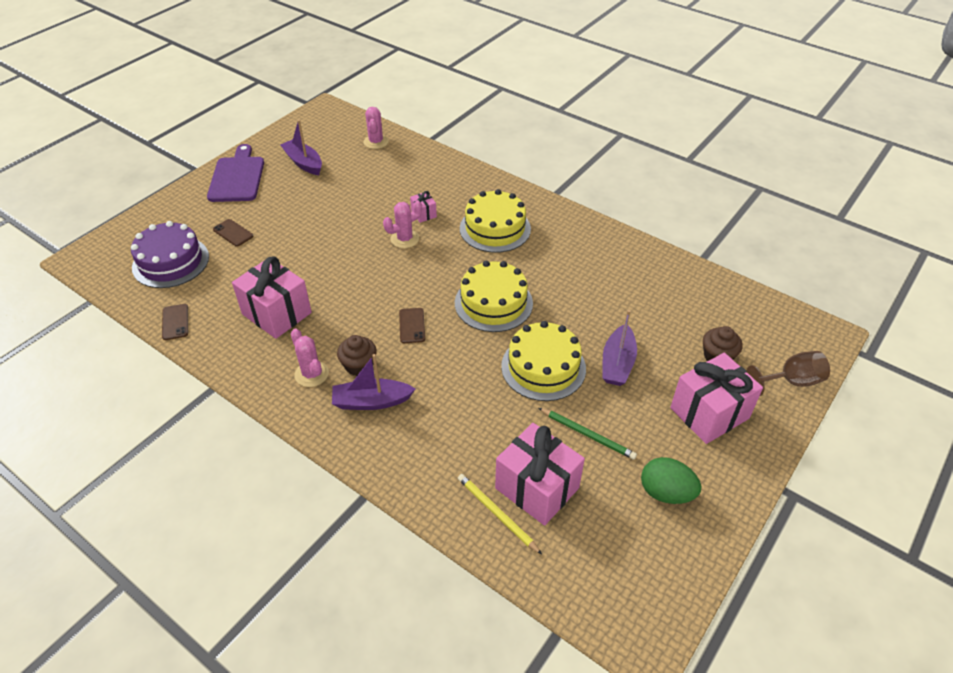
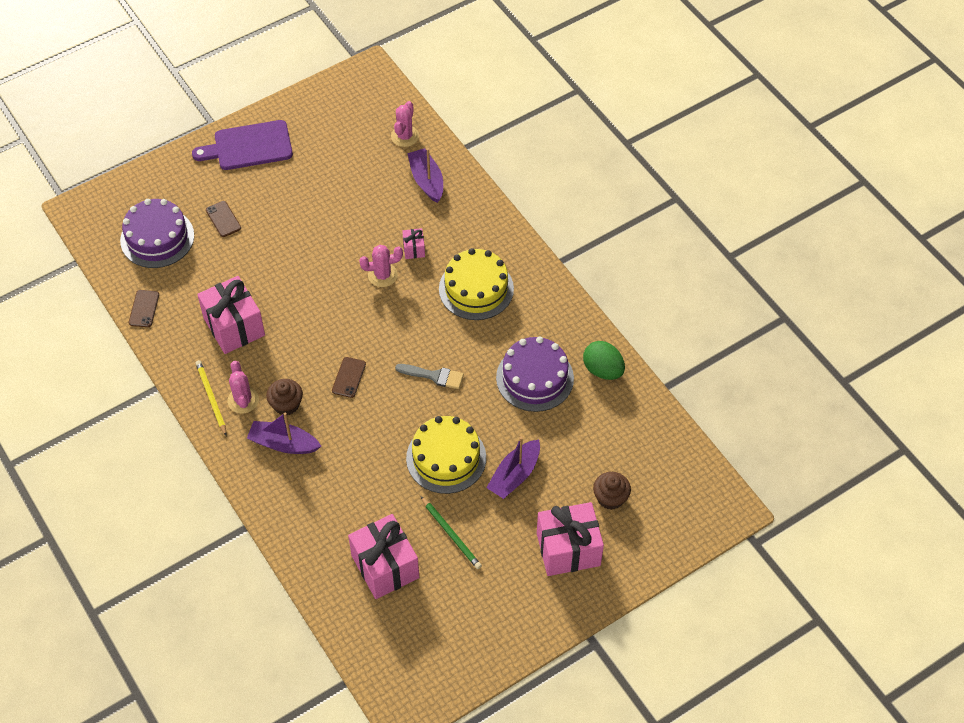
camera: 20 degrees right, 10 degrees up
purple cutting board [207,144,264,202] -> purple cutting board turned 120 degrees counterclockwise [192,120,293,170]
purple boat [280,120,322,175] -> purple boat moved to [407,148,443,203]
yellow cake [455,261,533,332] -> grey brush [395,364,464,389]
yellow pencil [458,474,542,554] -> yellow pencil moved to [196,360,226,436]
green egg [641,457,701,504] -> green egg moved to [583,341,625,380]
brown goblet [746,351,830,396] -> none
none -> purple cake [496,336,574,412]

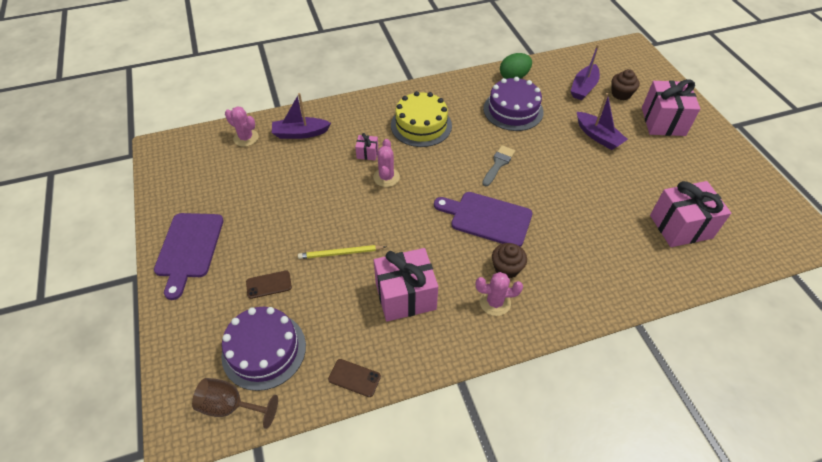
camera: 75 degrees left, 5 degrees down
yellow pencil [196,360,226,436] -> yellow pencil moved to [298,245,386,259]
purple boat [247,412,321,454] -> purple boat moved to [571,45,600,100]
brown phone [332,357,366,398] -> purple cutting board [434,192,532,247]
yellow cake [406,416,486,494] -> none
green pencil [421,497,482,569] -> none
none -> brown goblet [192,378,278,429]

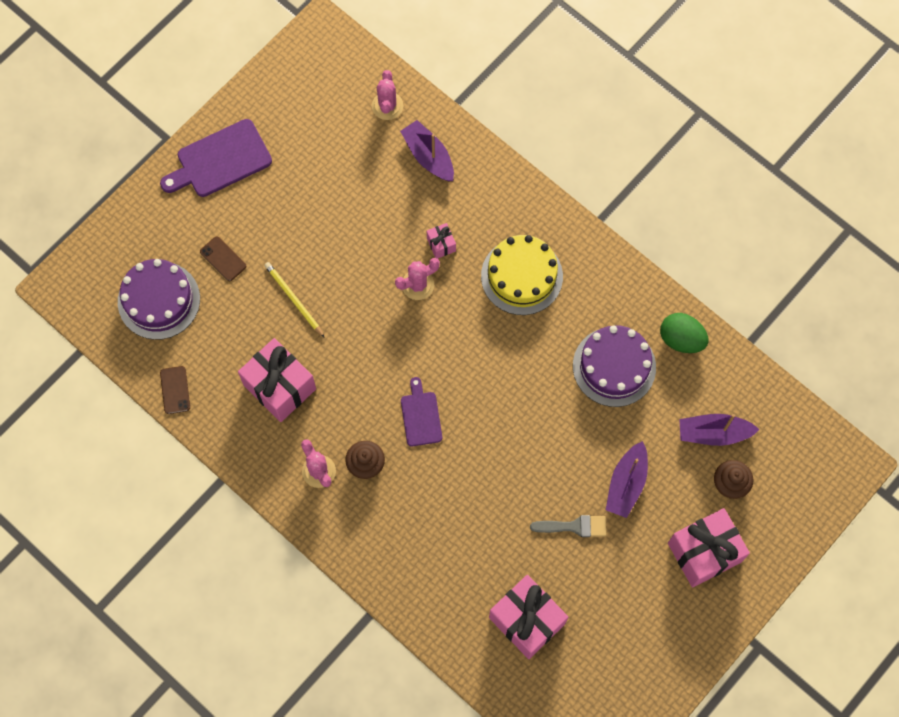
camera: 60 degrees right, 20 degrees up
brown goblet [192,378,278,429] -> none
purple cutting board [434,192,532,247] -> purple cutting board [401,377,442,446], size x0.60
grey brush [482,145,515,186] -> grey brush moved to [530,515,606,537]

